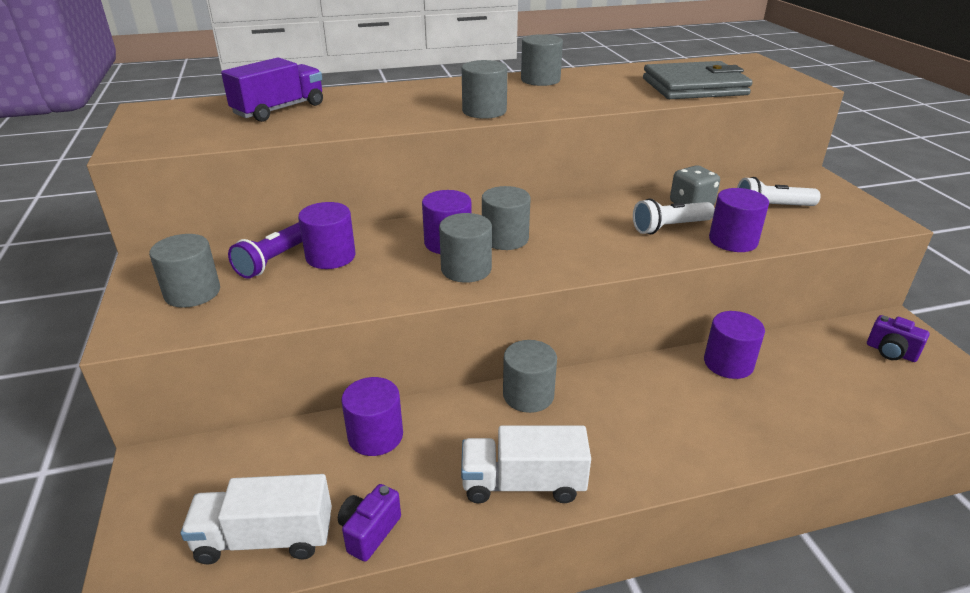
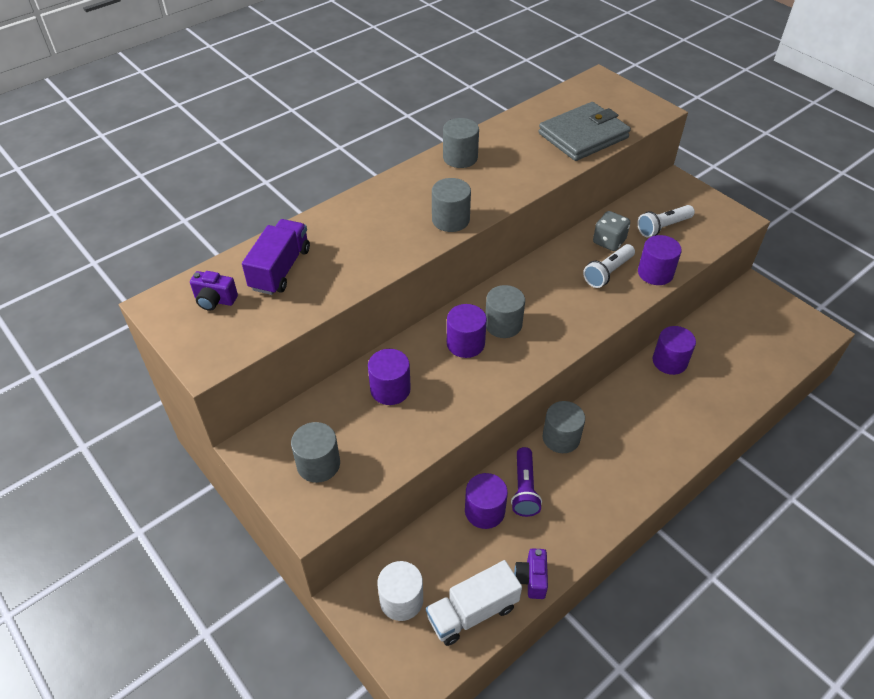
camera: 25 degrees left, 15 degrees up
purple flashlight [228,222,302,279] -> purple flashlight moved to [511,447,542,517]
grey cylinder [439,213,492,283] -> none
white truck [461,426,591,503] -> none
purple camera [867,315,930,362] -> purple camera moved to [190,271,238,311]
none -> white cylinder [377,561,423,621]

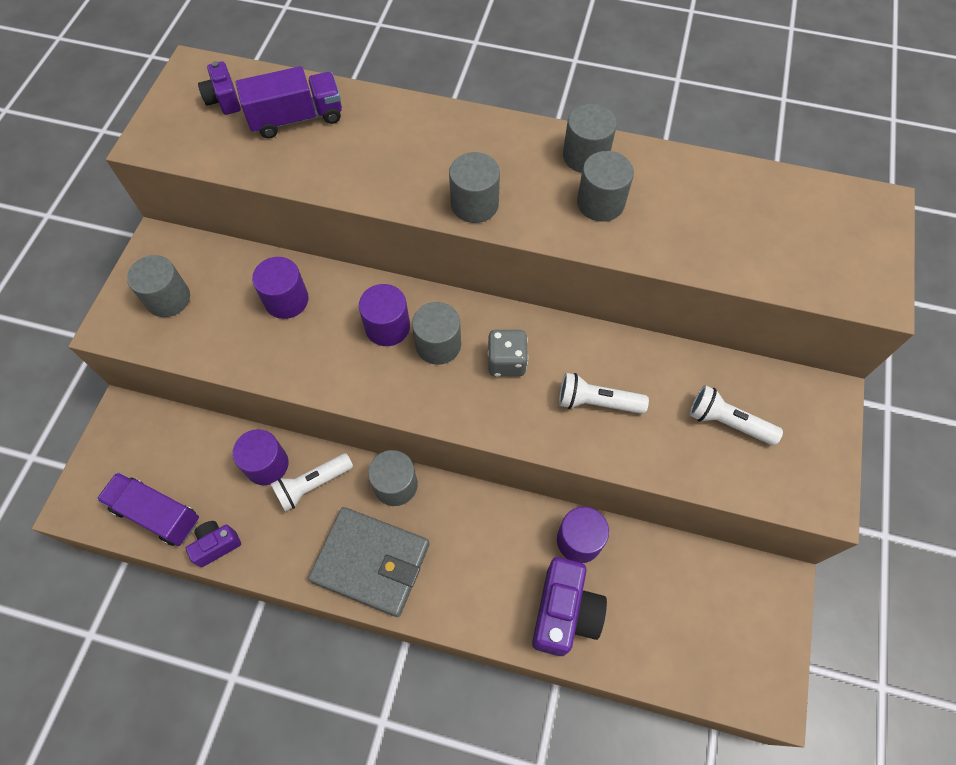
camera: 55 degrees right, 15 degrees up
white cylinder [377,561,423,621] -> none
white truck [426,560,522,646] -> purple truck [97,472,199,546]
purple flashlight [511,447,542,517] -> white flashlight [271,453,353,512]
grey wallet [538,102,631,161] -> grey wallet moved to [308,507,430,617]
grey dice [593,211,630,251] -> grey dice moved to [488,330,528,377]
purple cylinder [638,235,682,285] -> none
none -> purple camera [532,557,607,656]
none -> grey cylinder [577,151,634,222]

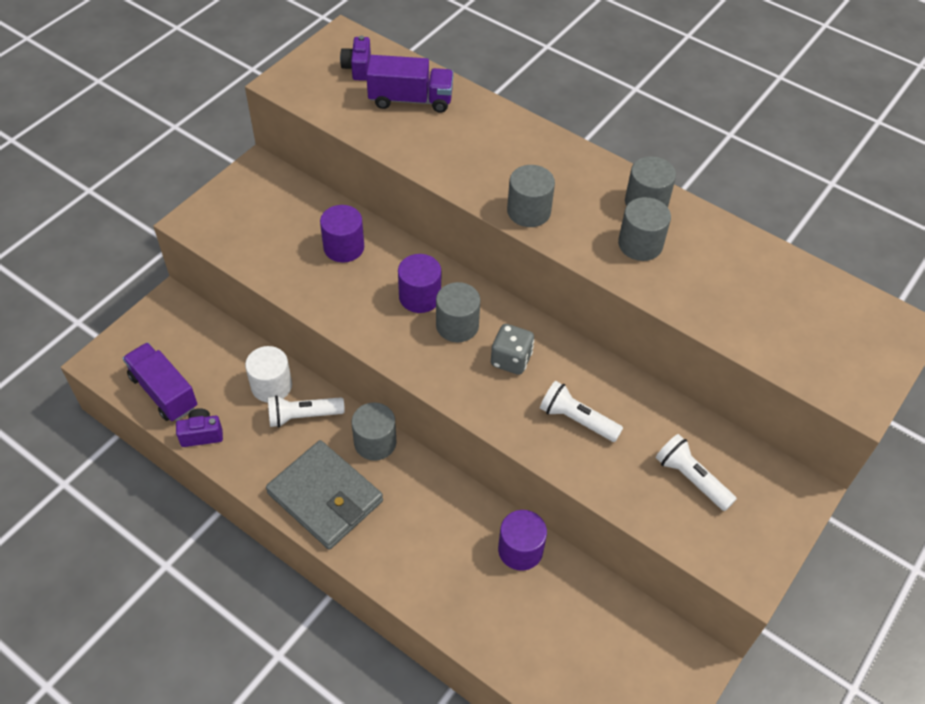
camera: 20 degrees right, 10 degrees down
grey cylinder [127,255,190,317] -> none
purple cylinder [232,429,288,485] -> white cylinder [245,346,292,403]
purple camera [532,557,607,656] -> none

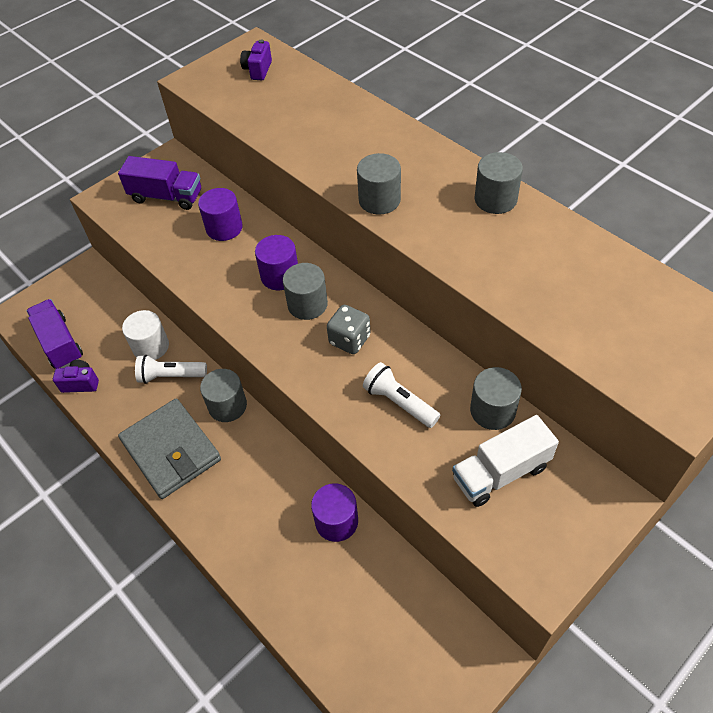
camera: 15 degrees right, 0 degrees up
purple truck [366,55,454,113] -> purple truck moved to [118,156,201,210]
grey cylinder [618,197,671,261] -> grey cylinder moved to [470,367,522,430]
white flashlight [656,434,737,511] -> white truck [452,415,559,507]

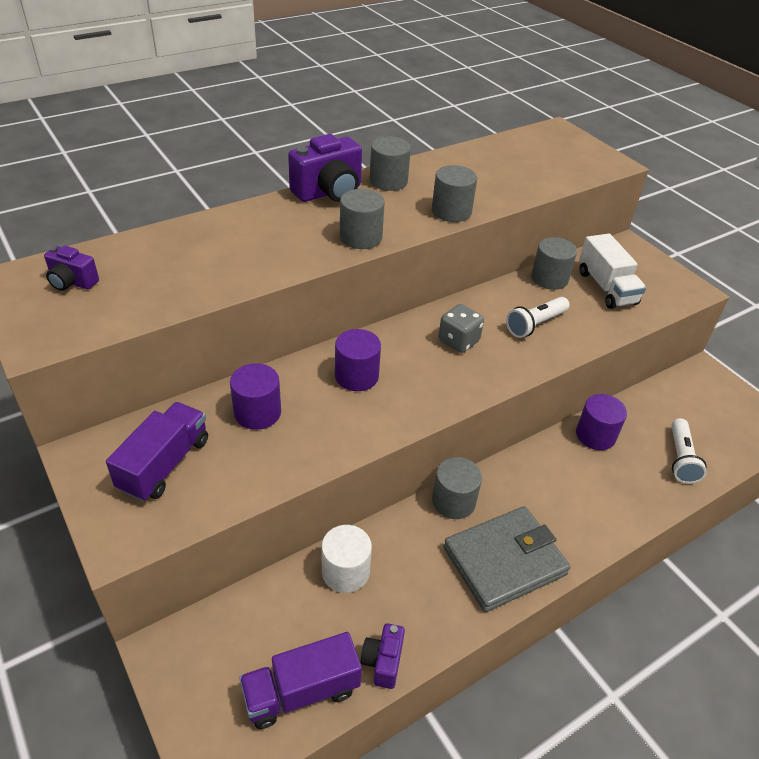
camera: 85 degrees left, 10 degrees down
white flashlight [135,355,207,384] -> white flashlight moved to [671,418,707,484]
grey cylinder [283,263,328,320] -> grey cylinder moved to [432,165,477,222]
none -> purple camera [288,134,362,202]

